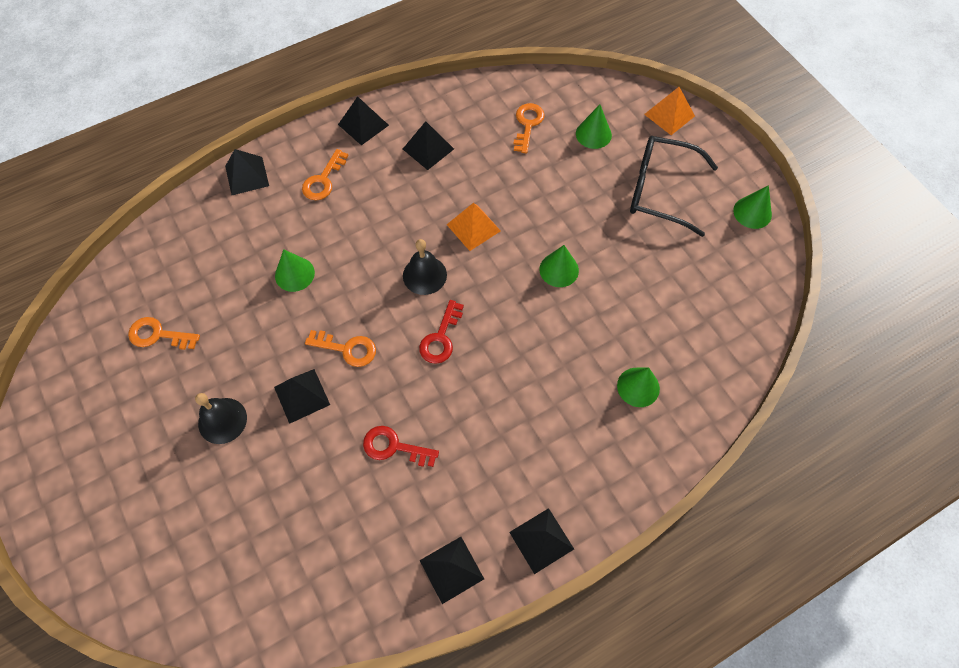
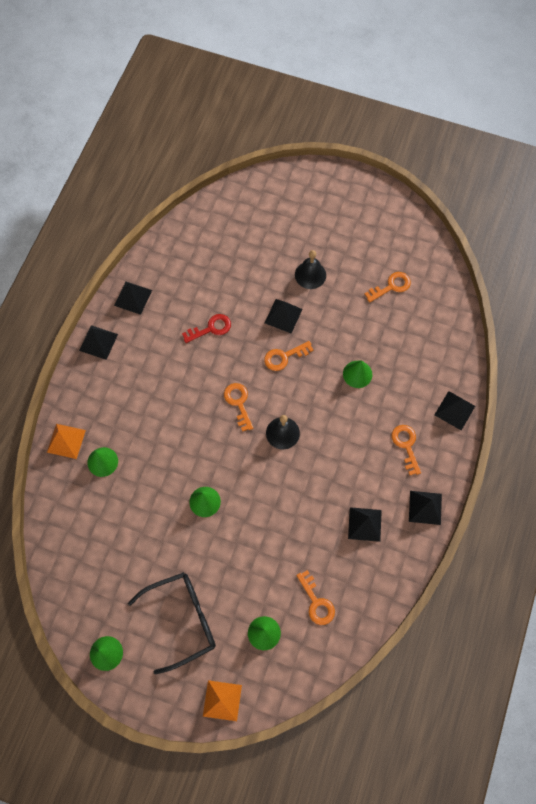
camera: 140 degrees right, 5 degrees up
red key [419,300,464,364] -> orange key [224,383,253,432]
orange pyramid [447,203,501,251] -> orange pyramid moved to [47,424,86,459]

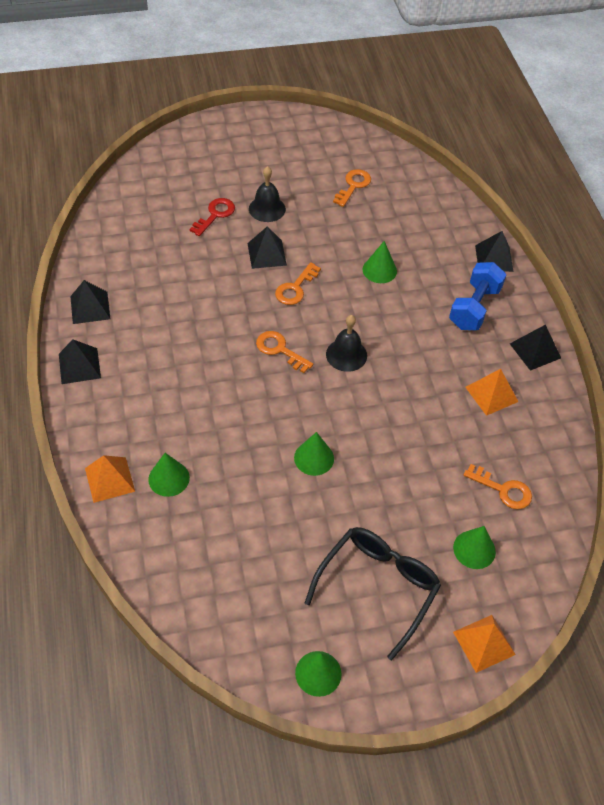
camera: 35 degrees left, 15 degrees down
red key [182,314,231,343] -> red key moved to [190,198,235,236]
black pyramid [348,507,382,542] -> orange pyramid [465,369,519,416]
orange key [392,425,421,475] -> blue dumbbell [449,262,506,330]

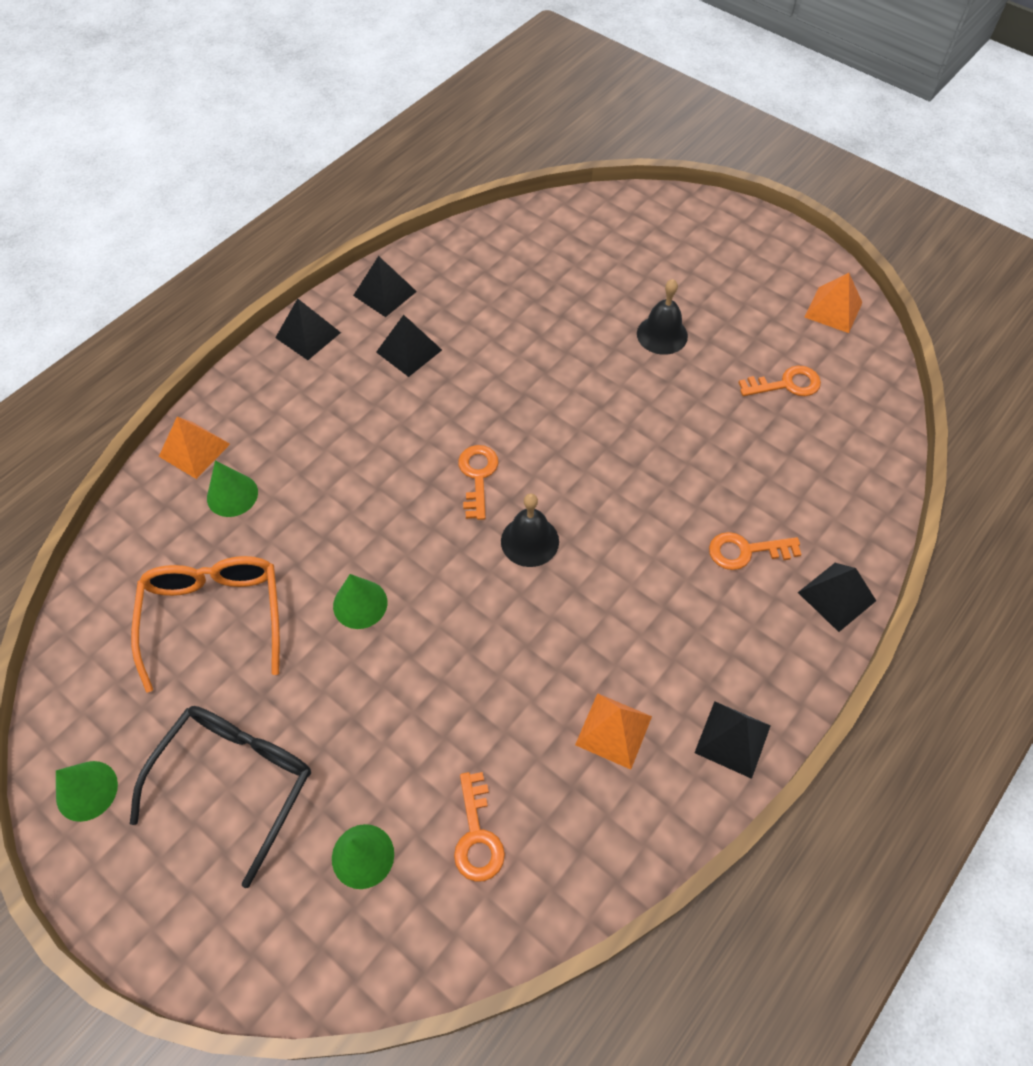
camera: 55 degrees right, 5 degrees up
red key [190,198,235,236] -> none
black pyramid [247,226,287,269] -> black pyramid moved to [376,315,442,377]
orange key [275,262,321,305] -> orange key moved to [709,532,802,570]
black glasses [305,527,441,660] -> black glasses turned 60 degrees counterclockwise [130,706,311,888]
green cone [363,241,397,283] -> none
blue dumbbell [449,262,506,330] -> none
orange pyramid [453,615,516,673] -> orange pyramid moved to [805,273,862,333]
none -> orange glasses [131,556,280,692]

